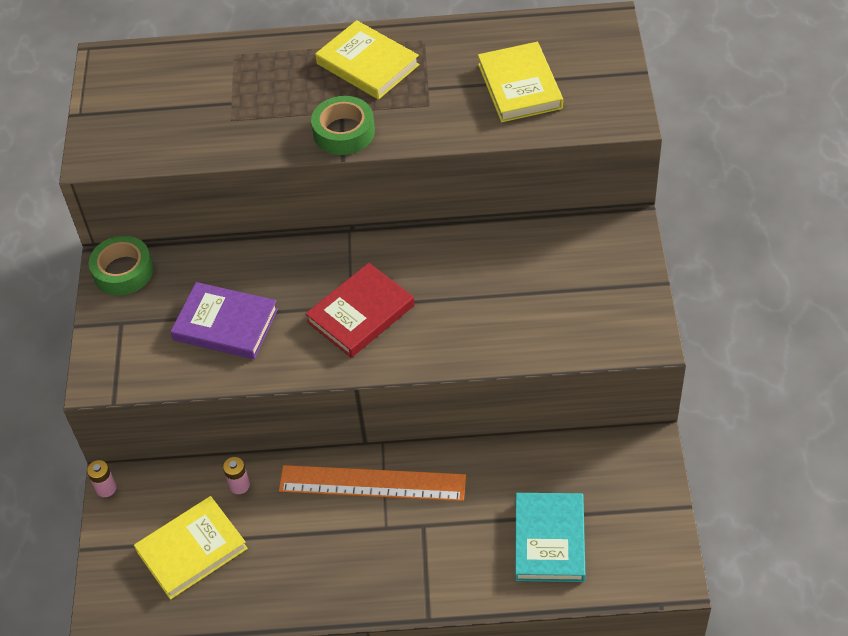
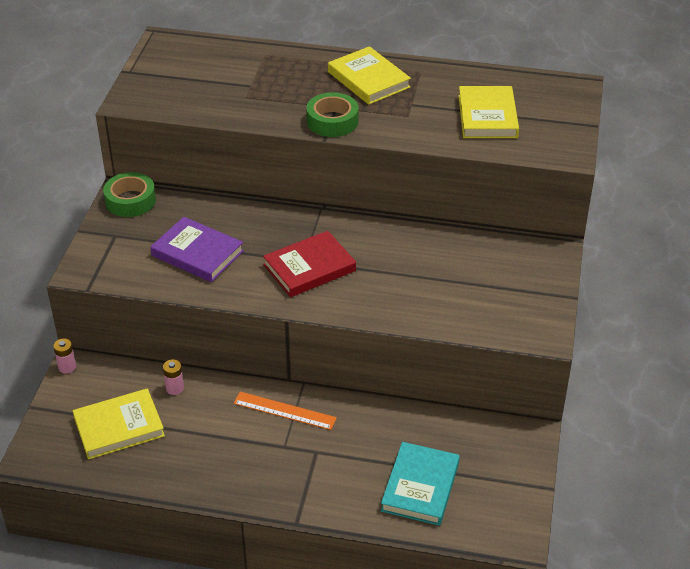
camera: 10 degrees right, 10 degrees down
orange ruler [279,465,466,501] -> orange ruler [234,392,337,430], size x0.65

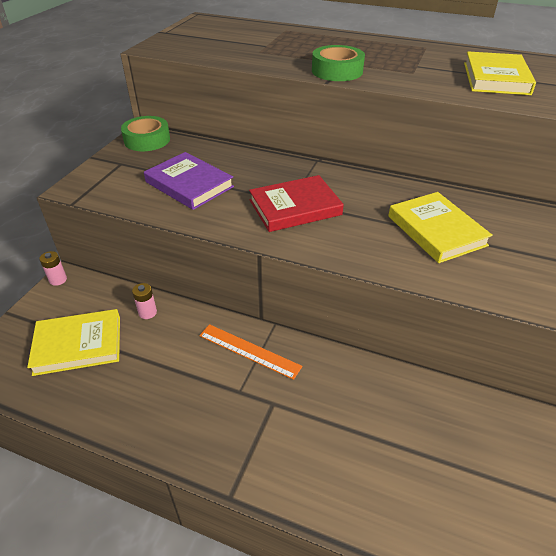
camera: 10 degrees right, 0 degrees up
yellow book [328,46,411,105] -> yellow book moved to [388,192,493,263]
turquoise book [381,442,460,526] -> none

